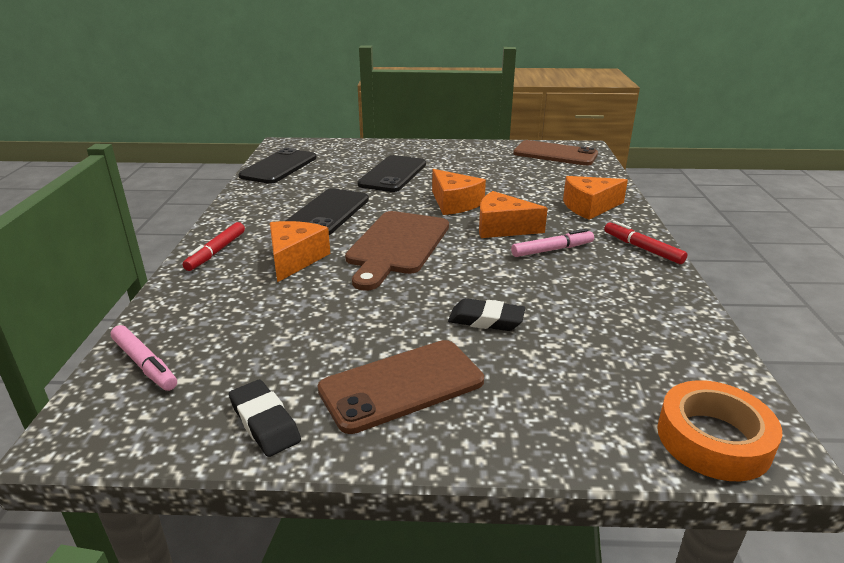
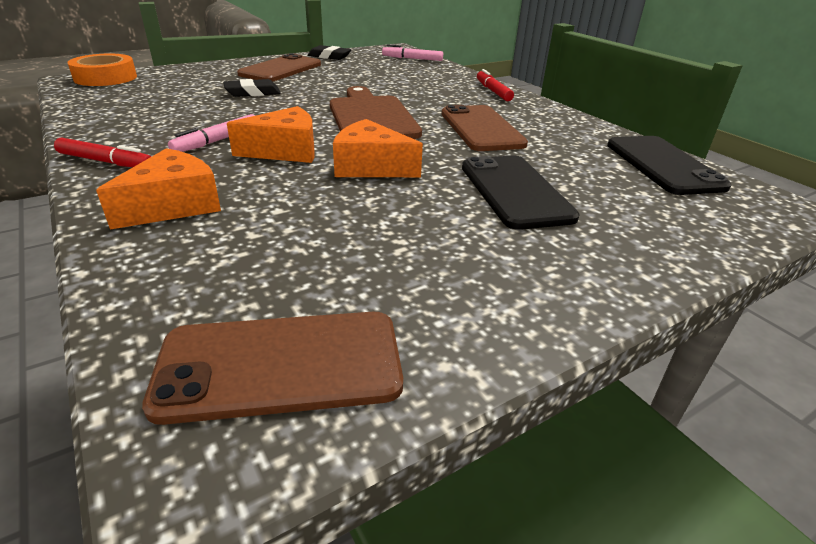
camera: 145 degrees right, 5 degrees up
orange cheese [270,221,330,282] -> none
black phone [286,188,369,235] -> brown phone [441,105,528,151]

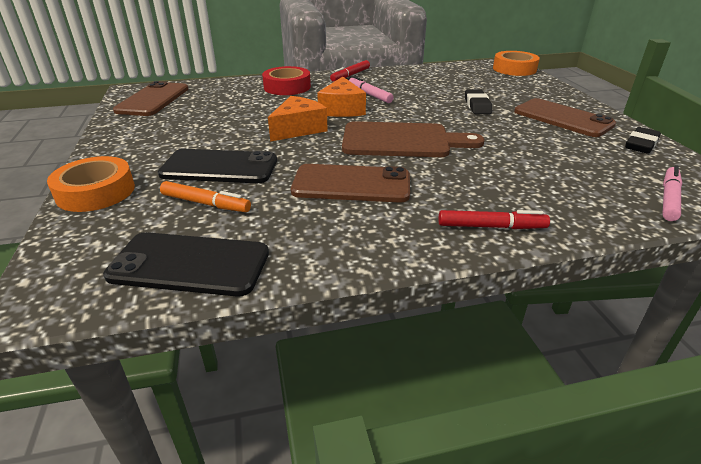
camera: 110 degrees right, 0 degrees up
orange cheese [96,148,221,229] -> red tape [262,66,311,95]
none -> orange tape [47,156,135,212]
none -> orange marker [160,181,251,212]

